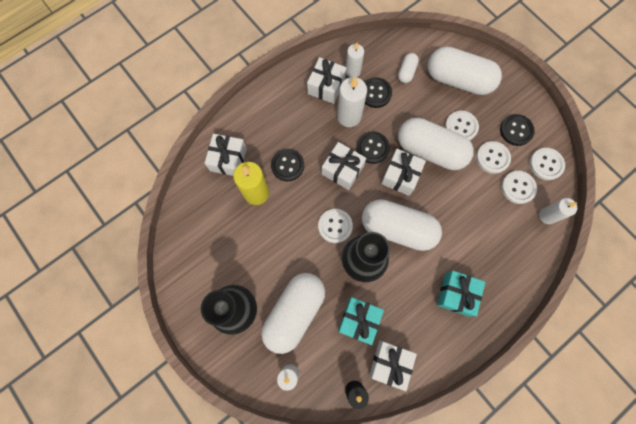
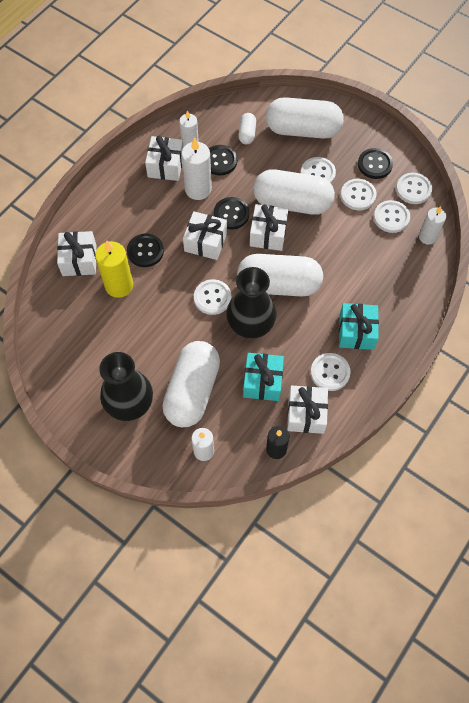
camera: 15 degrees left, 10 degrees down
none -> white button [311,353,351,391]

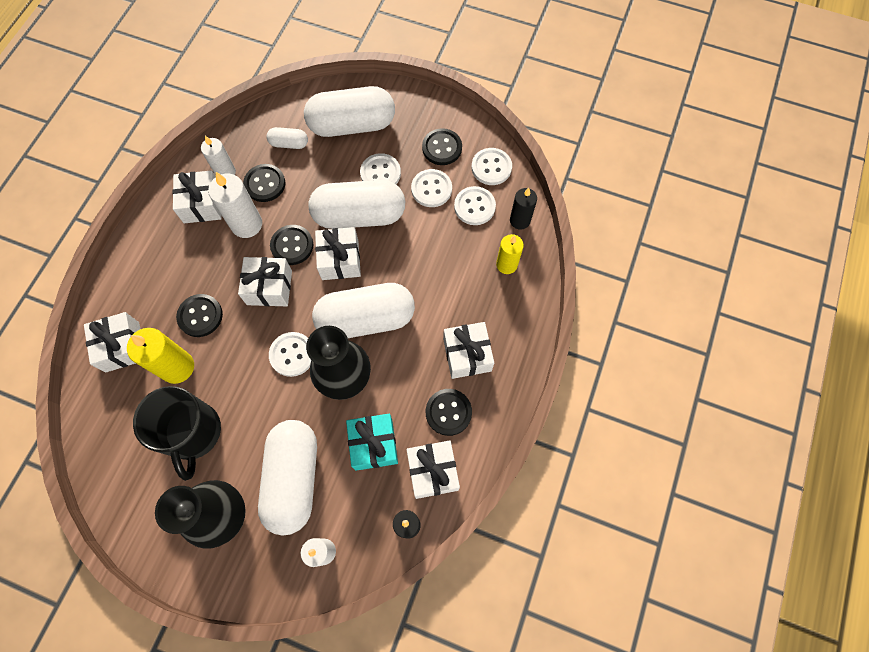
camera: 15 degrees left, 5 degrees up
white capsule [238,113,256,144] -> white capsule turned 75 degrees counterclockwise [266,127,308,149]
white button [311,353,351,391] -> black button [426,389,472,436]
turquoise gift [339,303,379,350] -> white gift [443,322,494,379]
white candle [419,206,446,245] -> black candle [510,188,537,230]
none -> black mug [133,386,221,481]
none -> yellow candle [496,234,524,274]

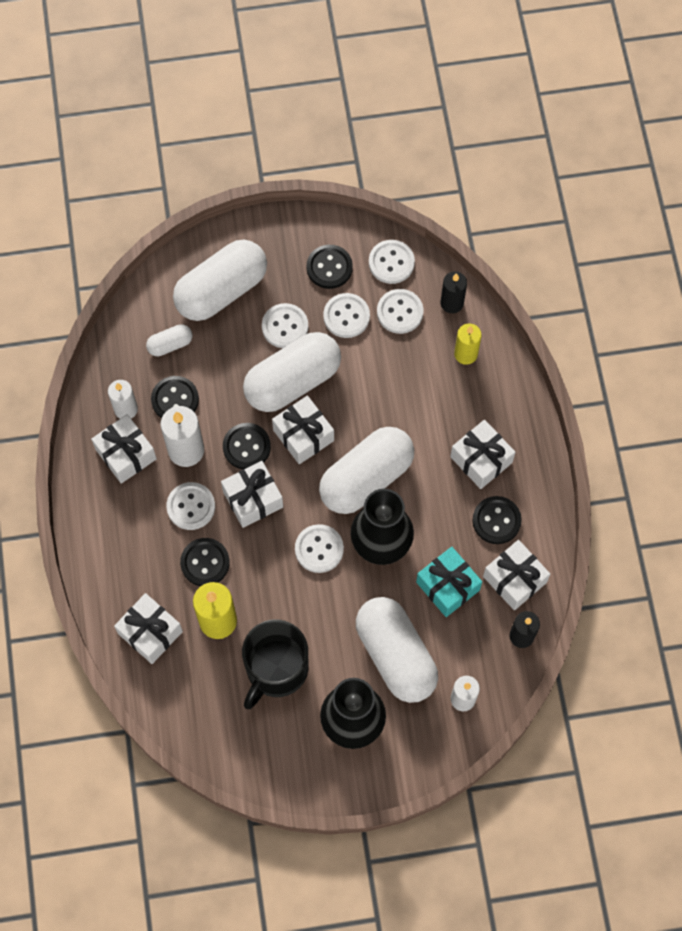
camera: 30 degrees left, 0 degrees up
black mug [133,386,221,481] -> black mug turned 75 degrees clockwise [242,619,308,709]
none -> white button [166,482,215,530]

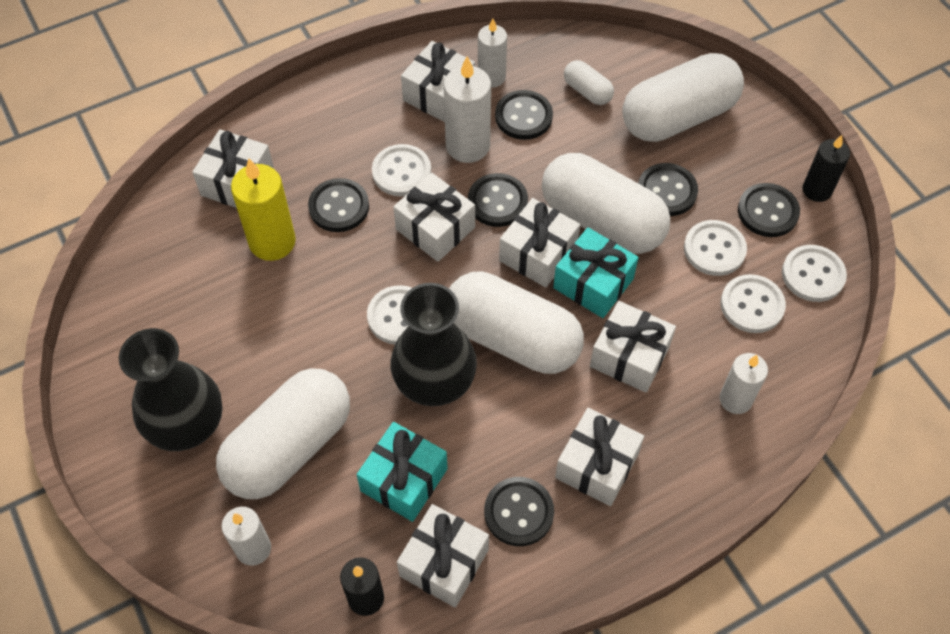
camera: 70 degrees right, 10 degrees down
white capsule [173,240,267,321] -> white capsule turned 60 degrees counterclockwise [622,53,744,142]
black mug [242,619,308,709] -> none
white button [262,303,308,348] -> black button [638,163,698,216]
black candle [441,272,467,313] -> black candle moved to [803,135,850,202]
yellow candle [454,323,482,365] -> white candle [720,353,768,414]
none -> turquoise gift [553,227,639,318]
none -> white gift [590,301,676,393]

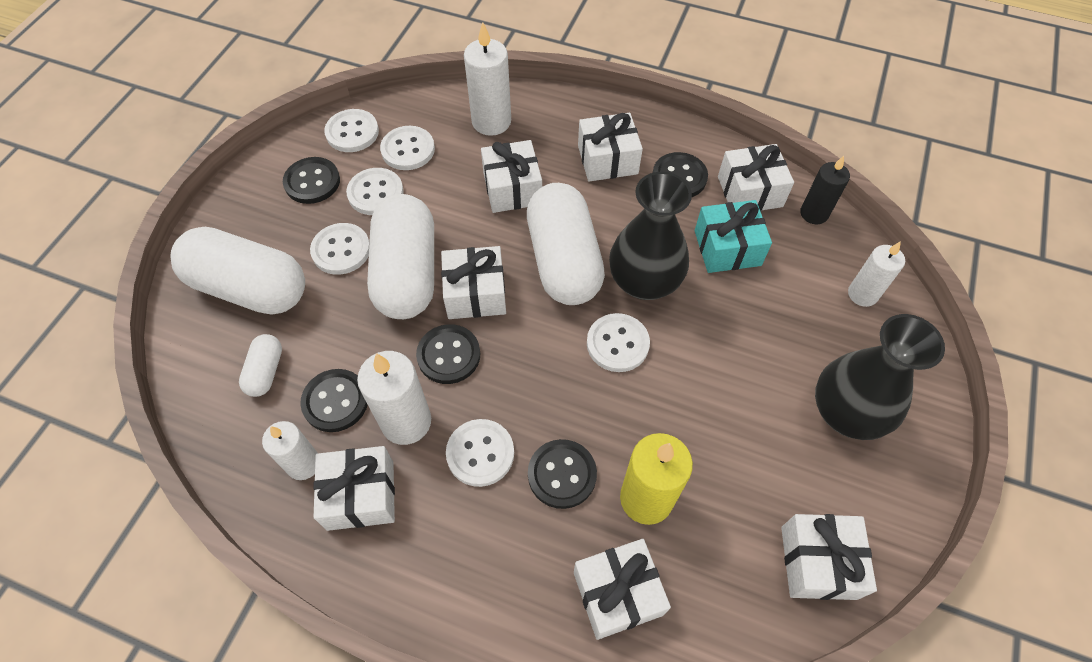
camera: 130 degrees left, 0 degrees up
white capsule [216,368,350,499] -> none
white gift [393,173,475,262] -> white gift moved to [781,514,877,600]
turquoise gift [553,227,639,318] -> none
black button [638,163,698,216] -> white button [310,223,369,275]
white candle [720,353,768,414] -> white candle [464,22,511,136], size x1.52
black candle [803,135,850,202] -> none

